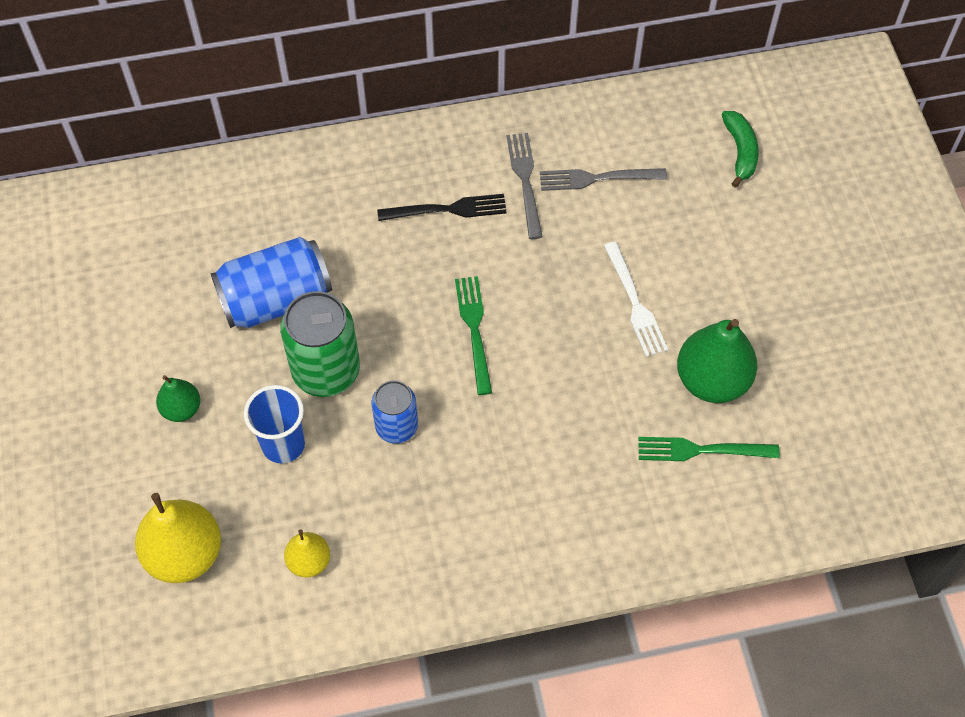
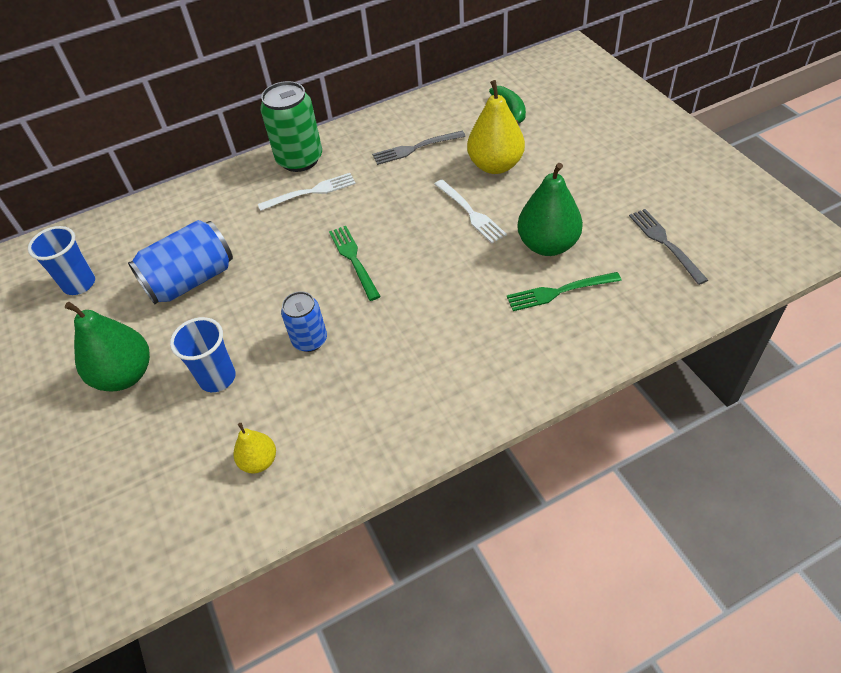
camera: 10 degrees left, 10 degrees down
yellow pear [135,493,221,583] -> yellow pear moved to [467,80,525,174]
green pear [156,375,200,422] -> green pear [65,302,150,391], size x1.83
green can [280,291,360,397] -> green can moved to [260,81,322,172]
black fork [377,194,507,221] -> white fork [258,173,356,211]
grey fork [506,133,543,239] -> grey fork moved to [629,209,708,285]
none -> blue cup [28,226,95,295]

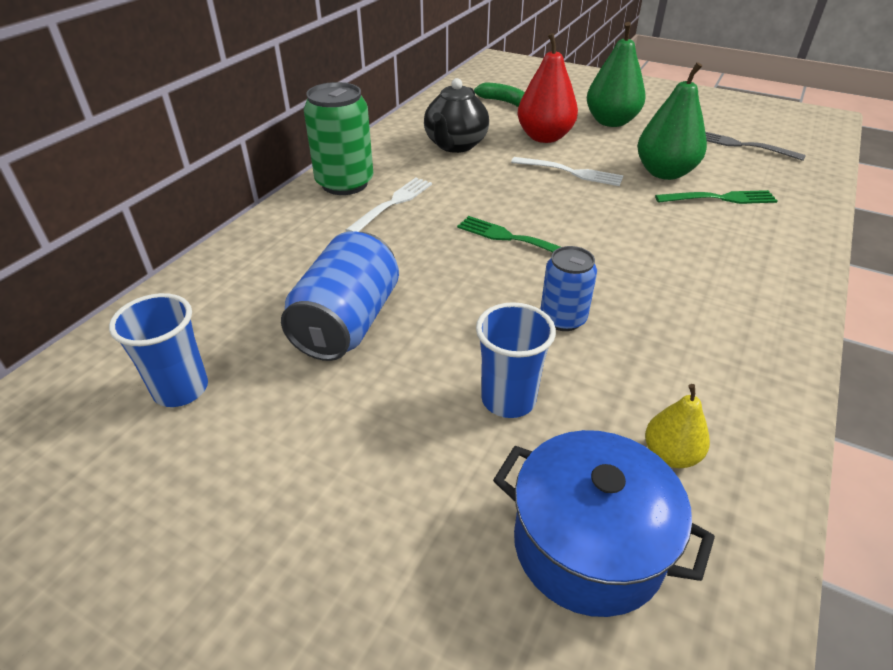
camera: 40 degrees left, 10 degrees down
green pear [65,302,150,391] -> green pear moved to [587,22,646,127]
grey fork [372,131,466,165] -> black teapot [424,78,489,153]
yellow pear [467,80,525,174] -> red pear [517,33,578,143]
green fork [507,272,622,311] -> green fork turned 135 degrees counterclockwise [655,190,778,204]
none -> blue pot [493,430,715,617]

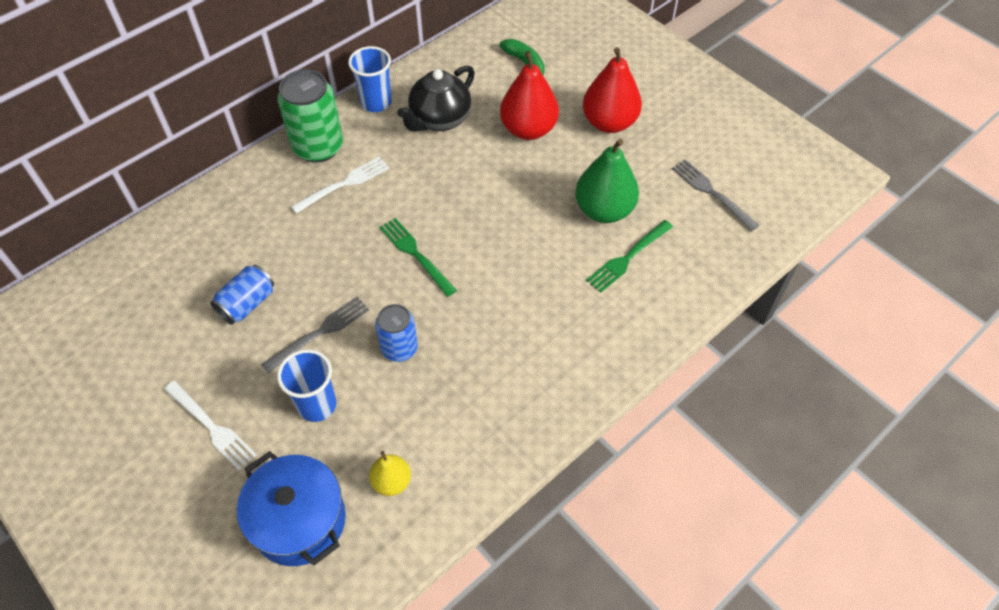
camera: 20 degrees right, 15 degrees up
blue cup [109,293,208,407] -> blue cup moved to [348,46,392,112]
blue can [281,231,399,361] -> blue can [210,265,274,325], size x0.61
white fork [511,157,624,186] -> white fork moved to [164,381,257,471]
green pear [587,22,646,127] -> red pear [583,47,642,133]
green fork [655,190,778,204] -> green fork turned 120 degrees clockwise [586,220,673,293]
none -> grey fork [261,296,369,373]

